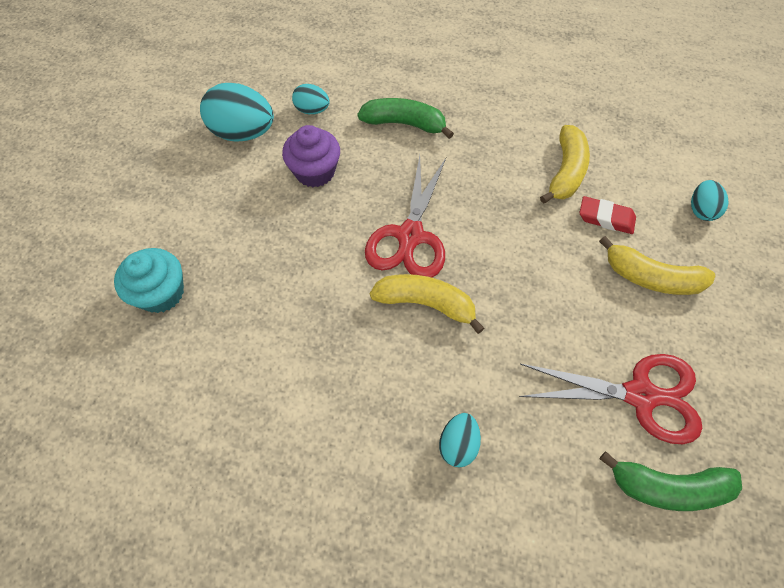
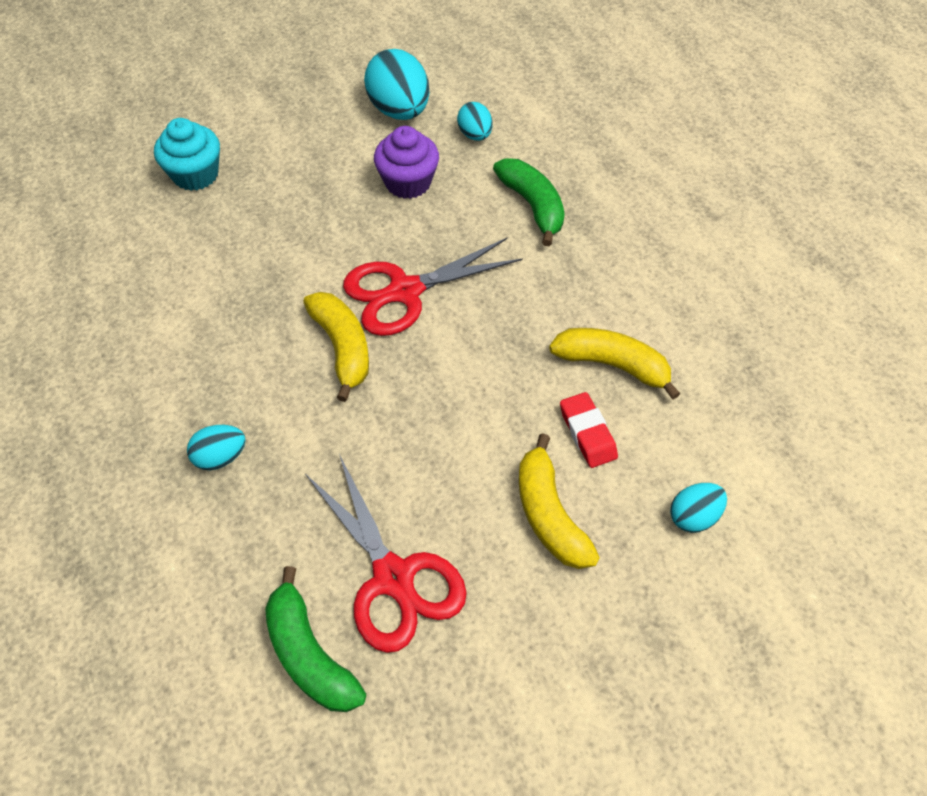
camera: 50 degrees right, 5 degrees down
yellow banana [540,125,590,204] -> yellow banana turned 135 degrees counterclockwise [549,328,681,399]

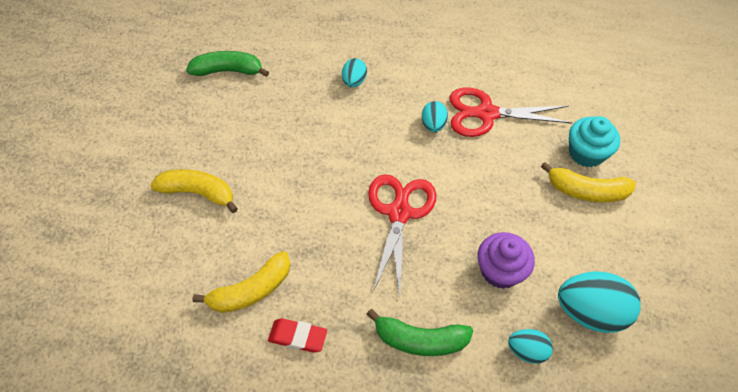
camera: 125 degrees right, 0 degrees up
yellow banana [303,292,369,402] -> yellow banana moved to [541,162,636,202]
red scissors [305,454,467,653] -> red scissors moved to [449,87,572,137]
red eraser [560,392,618,468] -> red eraser moved to [268,318,327,353]
turquoise egg [670,483,727,533] -> turquoise egg moved to [422,101,448,132]

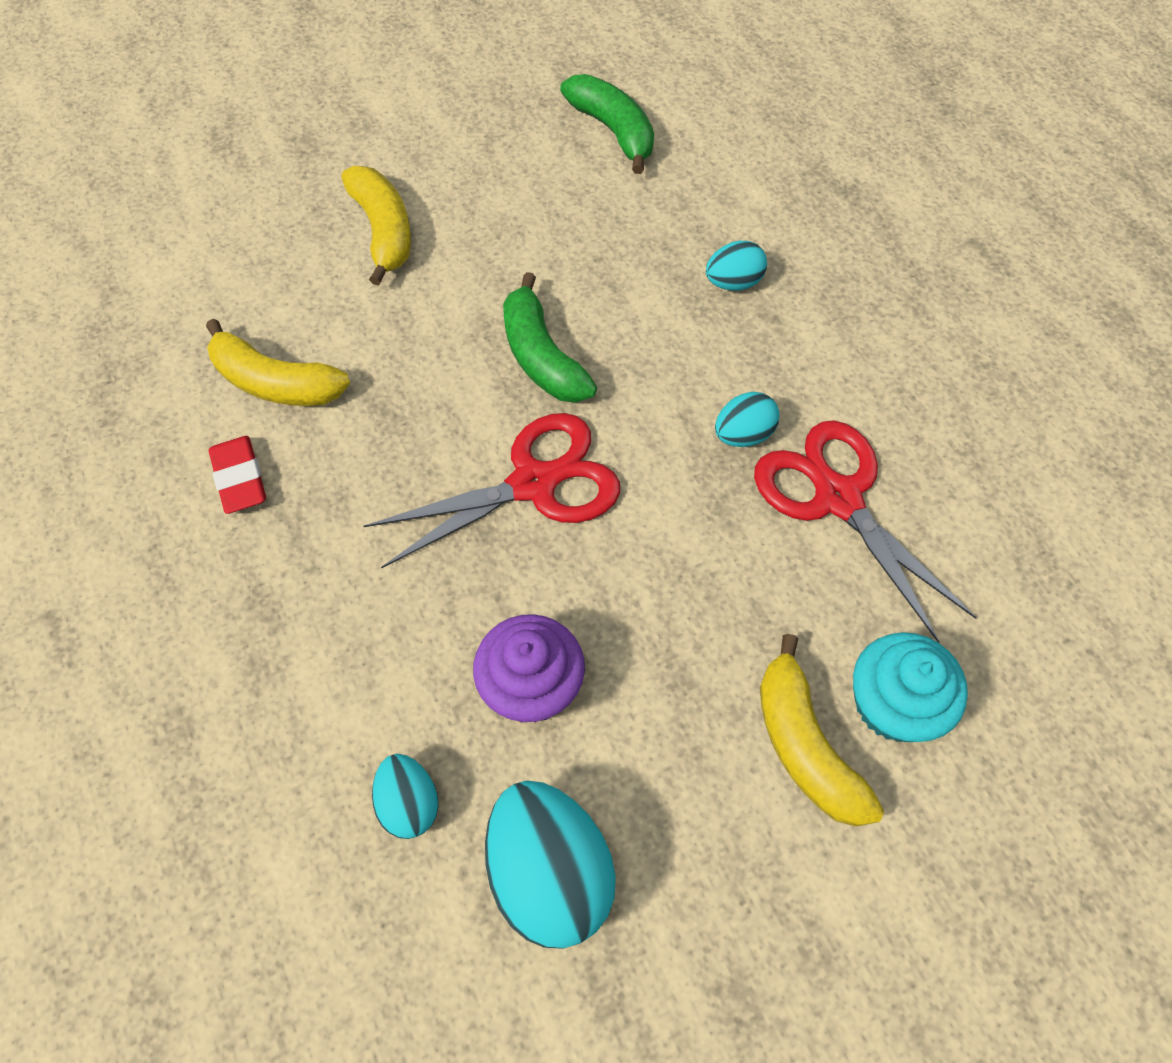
camera: 55 degrees right, 5 degrees up
green banana [366,309,473,356] -> green banana moved to [503,272,597,403]

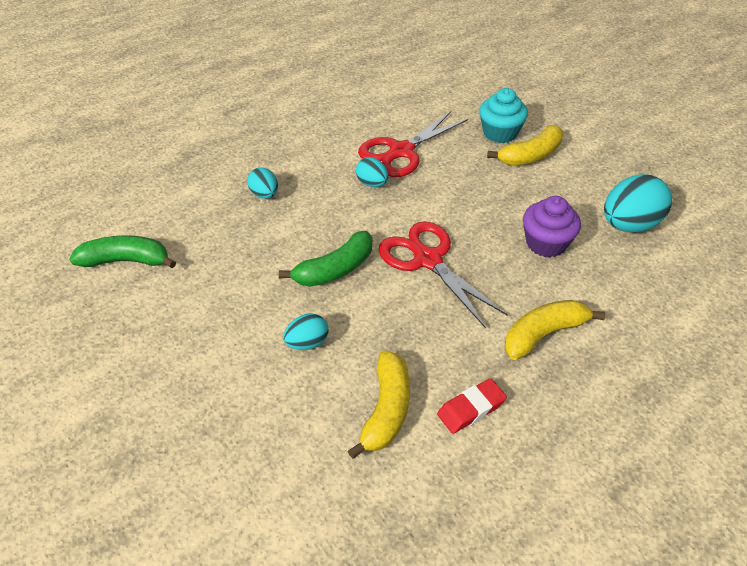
camera: 100 degrees left, 15 degrees down
yellow banana [341,166,411,286] -> yellow banana moved to [505,300,605,360]
turquoise egg [372,754,438,839] -> turquoise egg moved to [283,313,328,350]
green banana [560,74,654,174] -> green banana turned 45 degrees clockwise [69,235,176,268]

